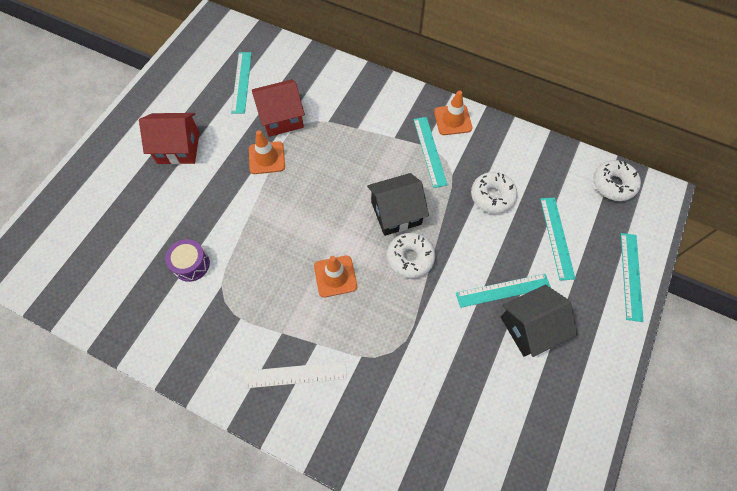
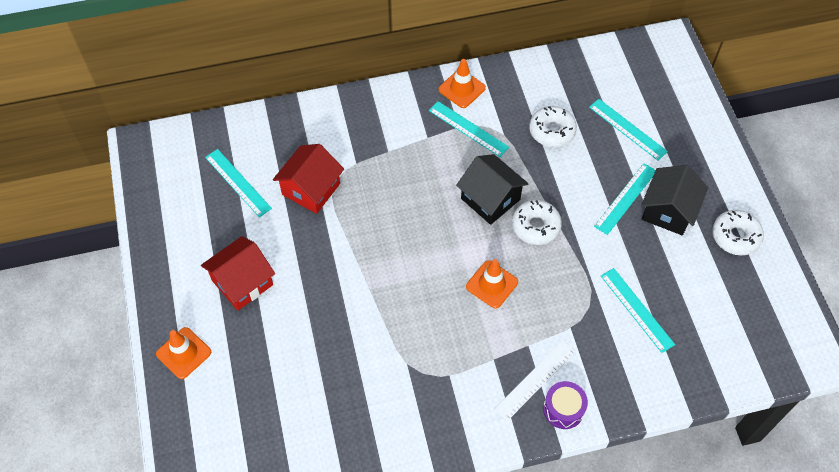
camera: 40 degrees left, 5 degrees down
purple drum [165,239,210,282] -> purple drum moved to [543,381,588,429]
orange traffic cone [249,130,285,174] -> orange traffic cone moved to [156,327,211,379]
black house [367,173,429,236] -> black house turned 75 degrees counterclockwise [456,154,529,225]
white donut [593,160,641,201] -> white donut moved to [712,210,764,256]
turquoise ruler [621,233,644,322] -> turquoise ruler moved to [601,268,675,353]

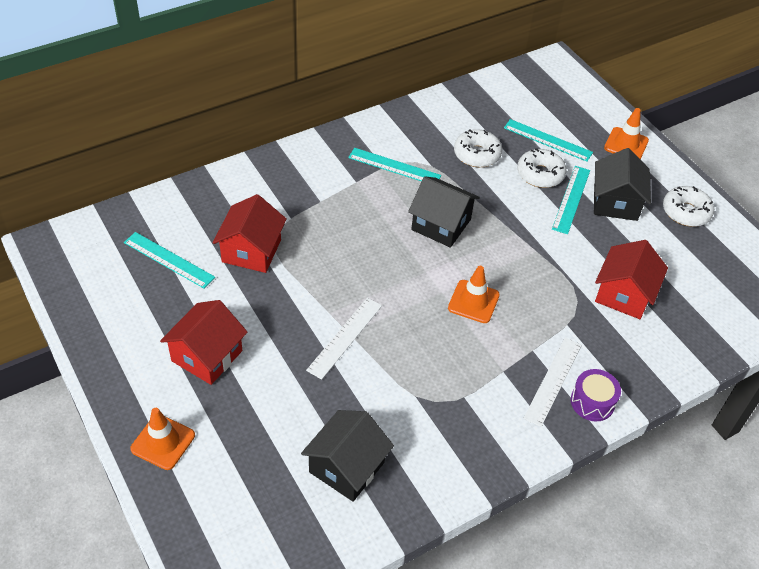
camera: 20 degrees left, 10 degrees down
orange traffic cone [438,59,486,108] -> orange traffic cone moved to [604,108,649,159]
white donut [512,200,562,245] -> white donut moved to [517,149,566,188]
turquoise ruler [601,268,675,353] -> red house [595,240,668,319]
none -> black house [301,410,394,502]
none -> white ruler [306,298,382,380]

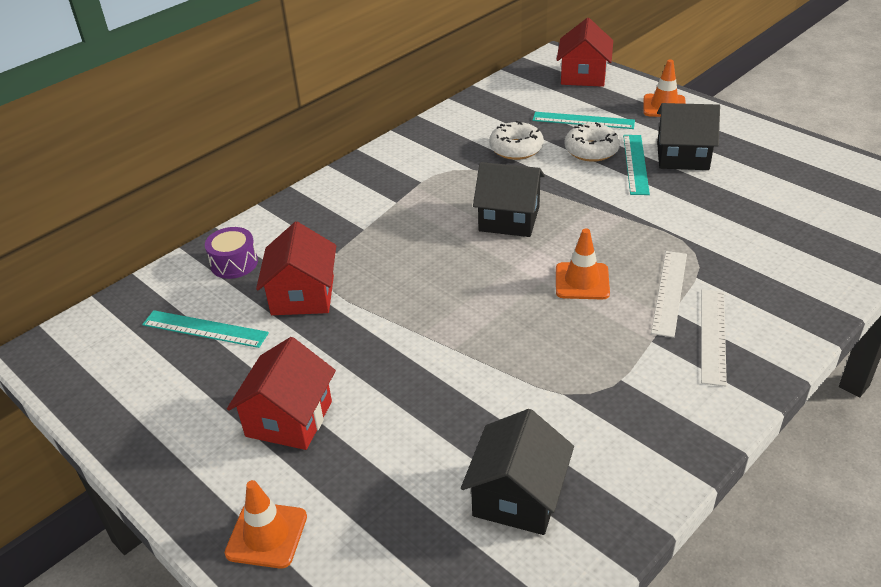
camera: 10 degrees left, 10 degrees down
white ruler [306,298,382,380] -> white ruler moved to [651,251,687,338]
turquoise ruler [348,148,441,181] -> none
purple drum [571,369,621,421] -> purple drum moved to [205,227,258,279]
black house [594,148,651,221] -> black house turned 75 degrees counterclockwise [657,103,720,170]
red house [595,240,668,319] -> red house moved to [556,18,613,87]
white donut [663,186,714,227] -> none

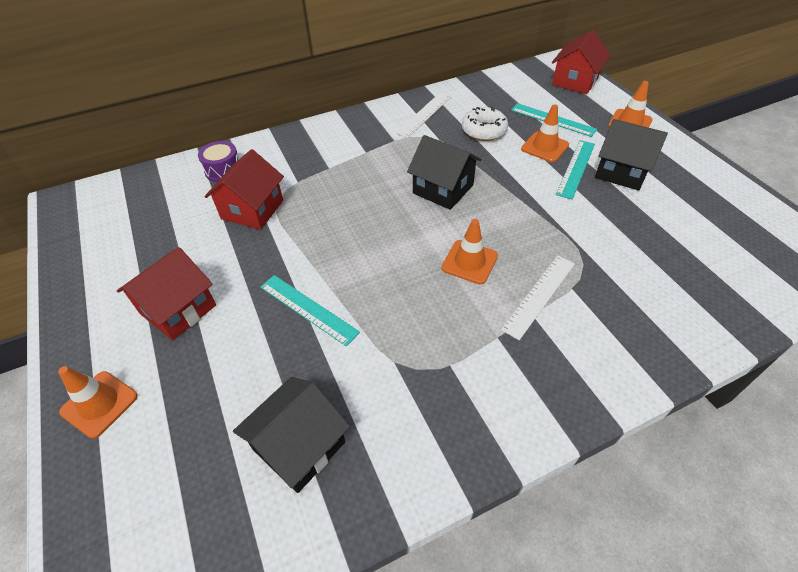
camera: 20 degrees right, 10 degrees up
turquoise ruler [142,310,269,348] -> turquoise ruler moved to [260,275,360,346]
white donut [564,122,620,162] -> orange traffic cone [521,104,569,162]
white ruler [701,290,727,387] -> white ruler moved to [396,93,451,138]

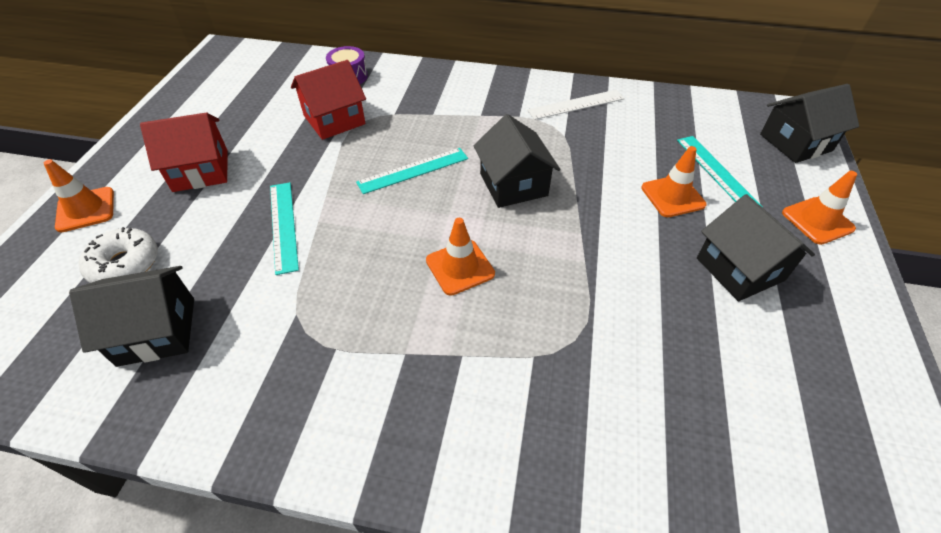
camera: 35 degrees right, 0 degrees up
white donut [462,107,508,141] -> white donut moved to [79,227,158,283]
white ruler [501,255,575,340] -> none
red house [552,30,610,94] -> black house [760,84,859,163]
turquoise ruler [556,140,595,200] -> turquoise ruler moved to [356,148,468,194]

